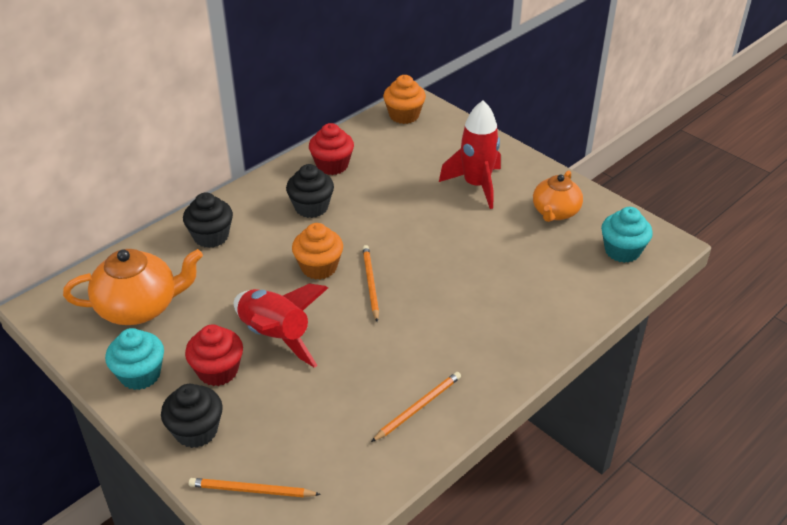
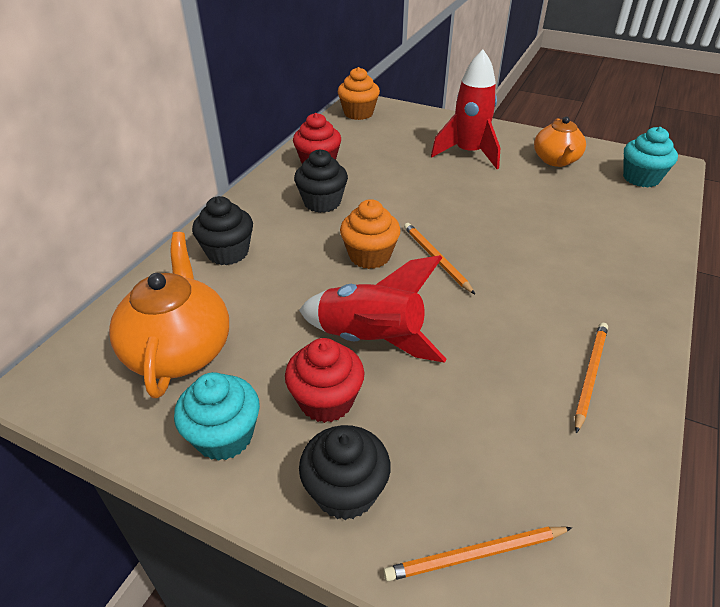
camera: 20 degrees left, 0 degrees up
orange teapot [63,249,203,325] -> orange teapot turned 60 degrees counterclockwise [109,232,229,398]

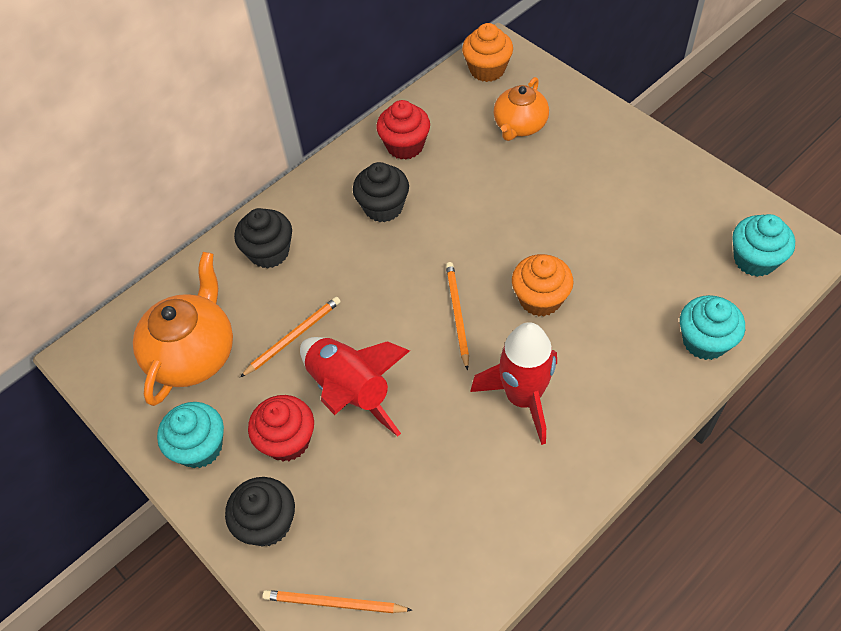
camera: 25 degrees right, 15 degrees up
orange cupcake [340,199,401,269] -> orange cupcake moved to [512,254,574,316]
red rocket [431,50,500,169] -> red rocket moved to [470,322,557,445]
orange teapot [534,116,586,167] -> orange teapot moved to [494,77,549,141]
orange pencil [575,323,608,433] -> orange pencil moved to [240,297,341,377]
none -> turquoise cupcake [680,295,745,360]

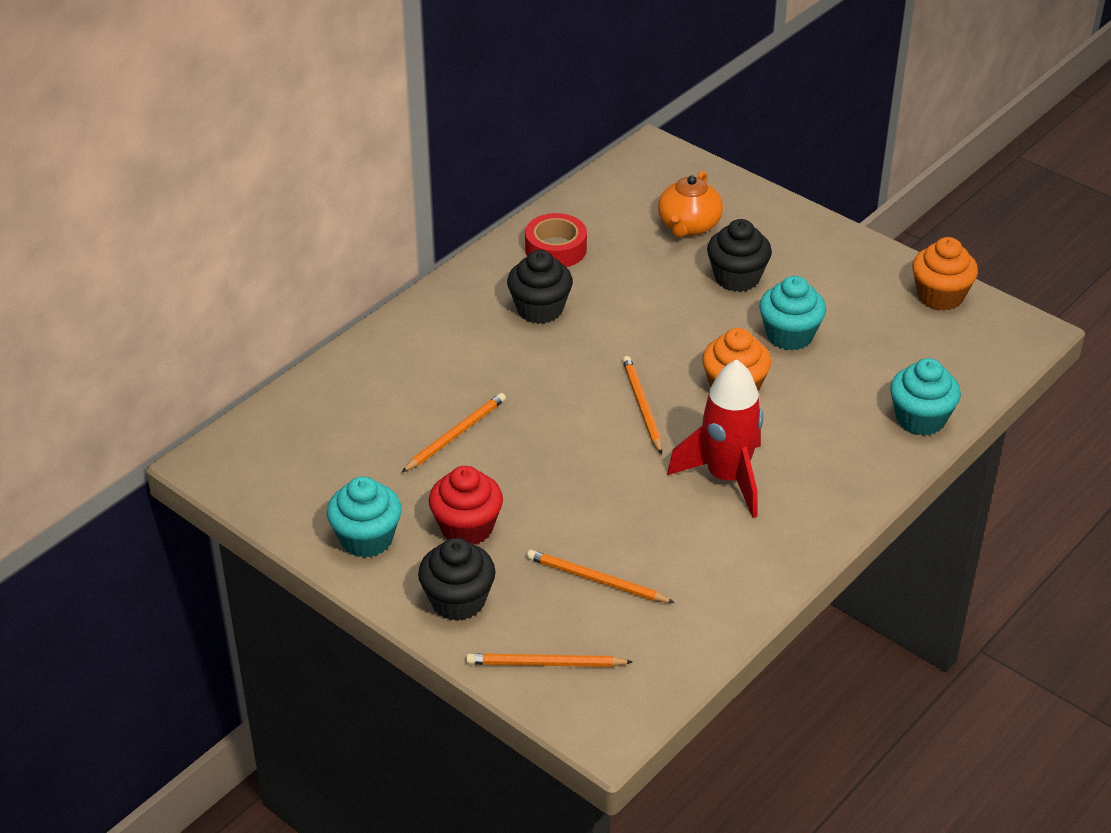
camera: 10 degrees left, 15 degrees down
orange teapot [133,252,233,406] -> none
black cupcake [234,208,292,268] -> black cupcake moved to [707,219,772,292]
red rocket [300,337,410,437] -> none
red cupcake [376,100,430,160] -> red tape [525,213,587,267]
orange cupcake [462,23,513,82] -> orange cupcake moved to [912,237,978,311]
turquoise cupcake [732,214,795,277] -> turquoise cupcake moved to [759,276,826,351]
none -> orange pencil [527,550,675,603]

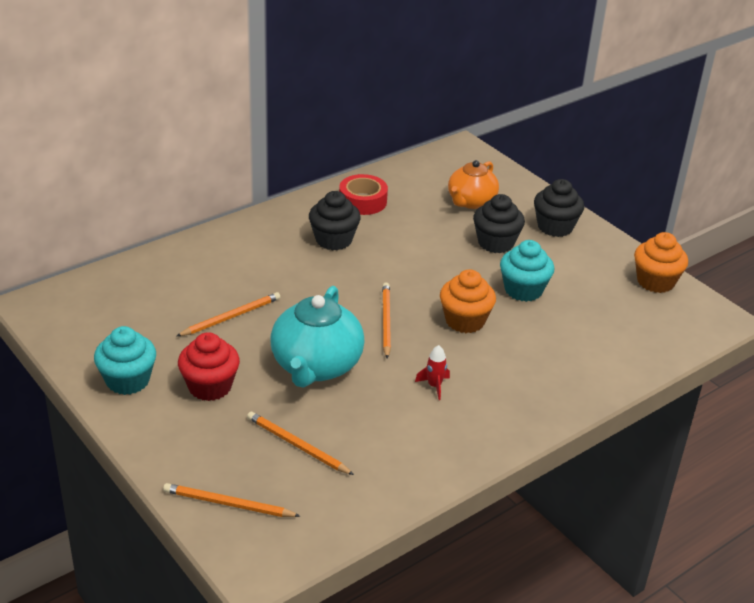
camera: 10 degrees right, 5 degrees down
black cupcake [418,538,496,621] -> black cupcake moved to [534,179,584,237]
red rocket [667,359,763,518] -> red rocket [415,345,450,400], size x0.41
turquoise cupcake [890,358,961,436] -> none
none -> turquoise teapot [270,286,365,388]

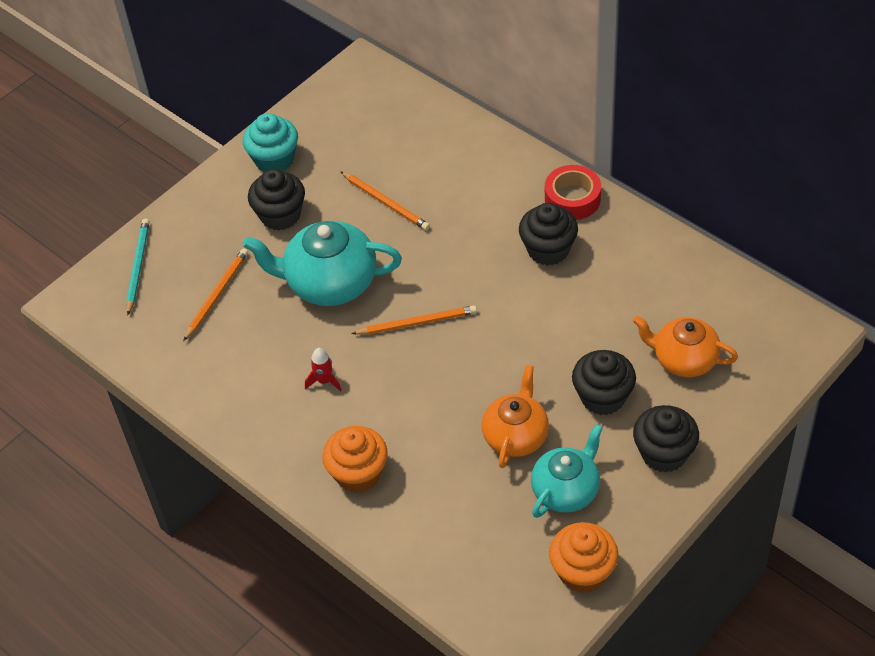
camera: 85 degrees right, 15 degrees up
orange pencil [163,483,300,517] -> turquoise pencil [126,219,149,315]
red cupcake [178,332,240,401] -> black cupcake [248,169,305,231]
red tape [339,174,388,215] -> red tape moved to [545,165,601,220]
orange cupcake [440,269,496,333] -> orange cupcake moved to [322,426,388,493]
turquoise cupcake [500,240,554,302] -> orange teapot [482,365,549,468]
none -> turquoise teapot [531,424,603,518]

